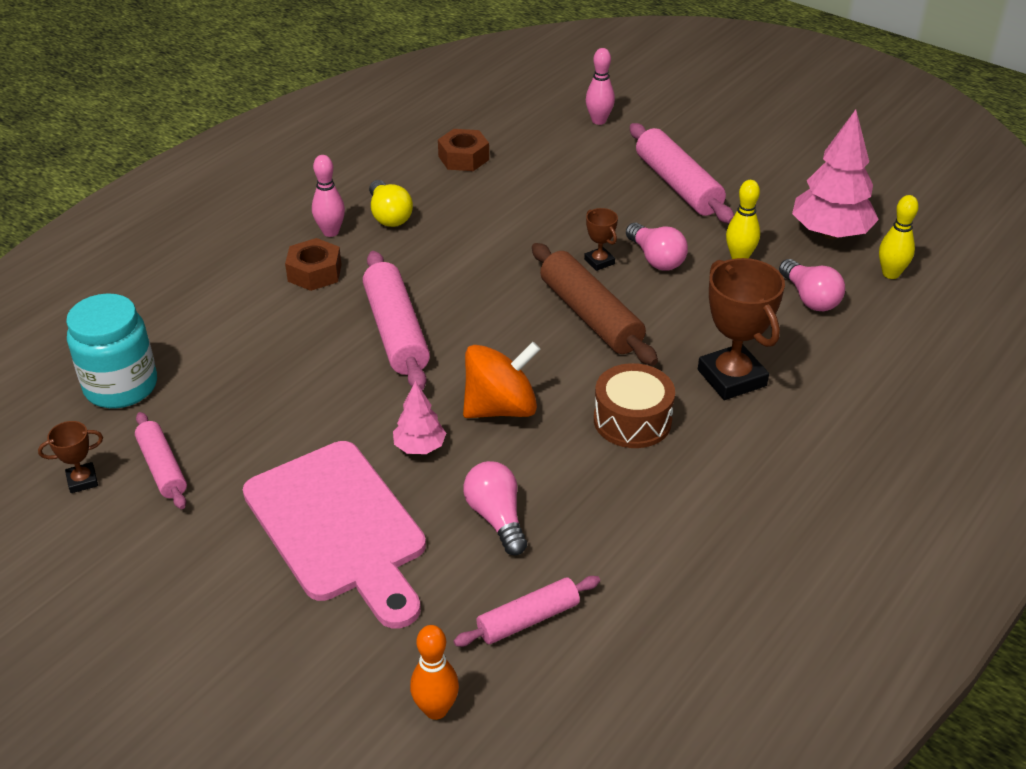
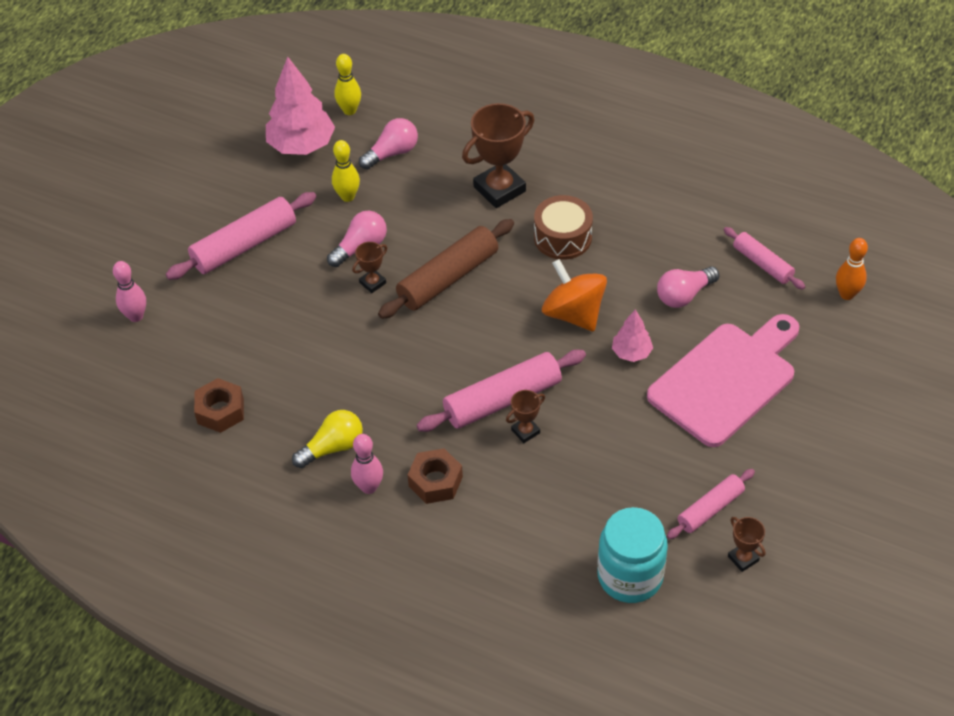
camera: 100 degrees left, 10 degrees up
none -> brown trophy [506,390,545,443]

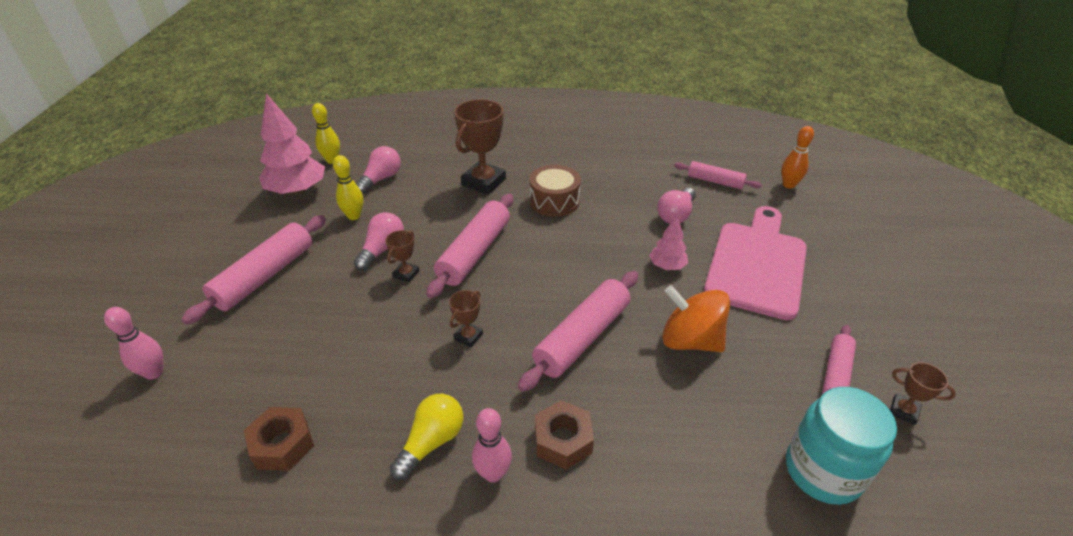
camera: 25 degrees left, 10 degrees down
brown rolling pin [378,219,514,319] -> pink rolling pin [426,194,513,298]
brown trophy [506,390,545,443] -> brown trophy moved to [449,290,483,347]
orange spinning top [542,259,607,332] -> orange spinning top moved to [662,285,730,352]

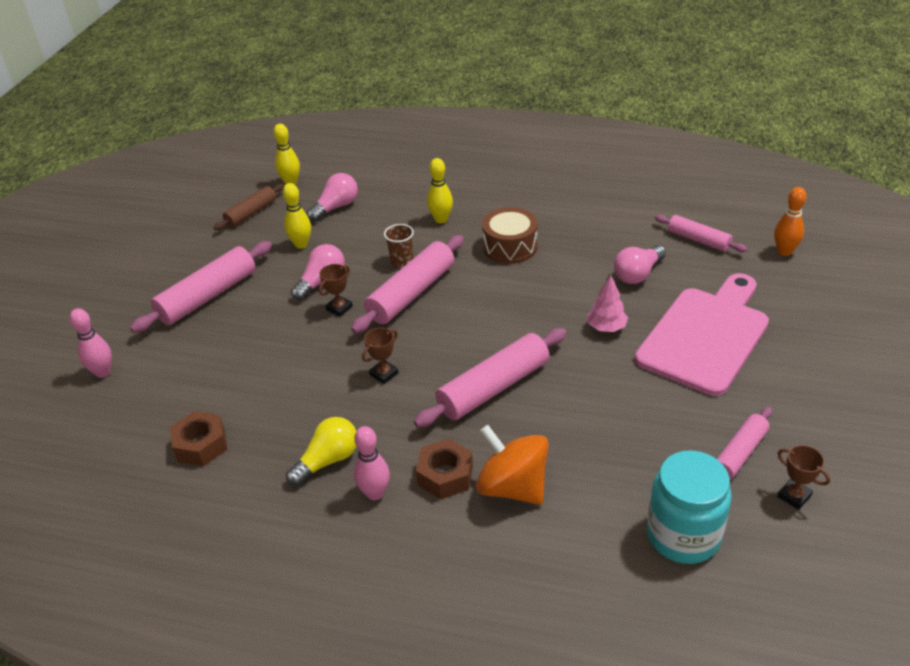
camera: 15 degrees right, 0 degrees up
pink tree [259,93,325,195] -> brown rolling pin [213,184,284,230]
brown trophy [454,99,506,195] -> yellow bowling pin [427,158,453,223]
orange spinning top [662,285,730,352] -> orange spinning top moved to [476,425,549,505]
none -> brown cup [384,224,414,268]

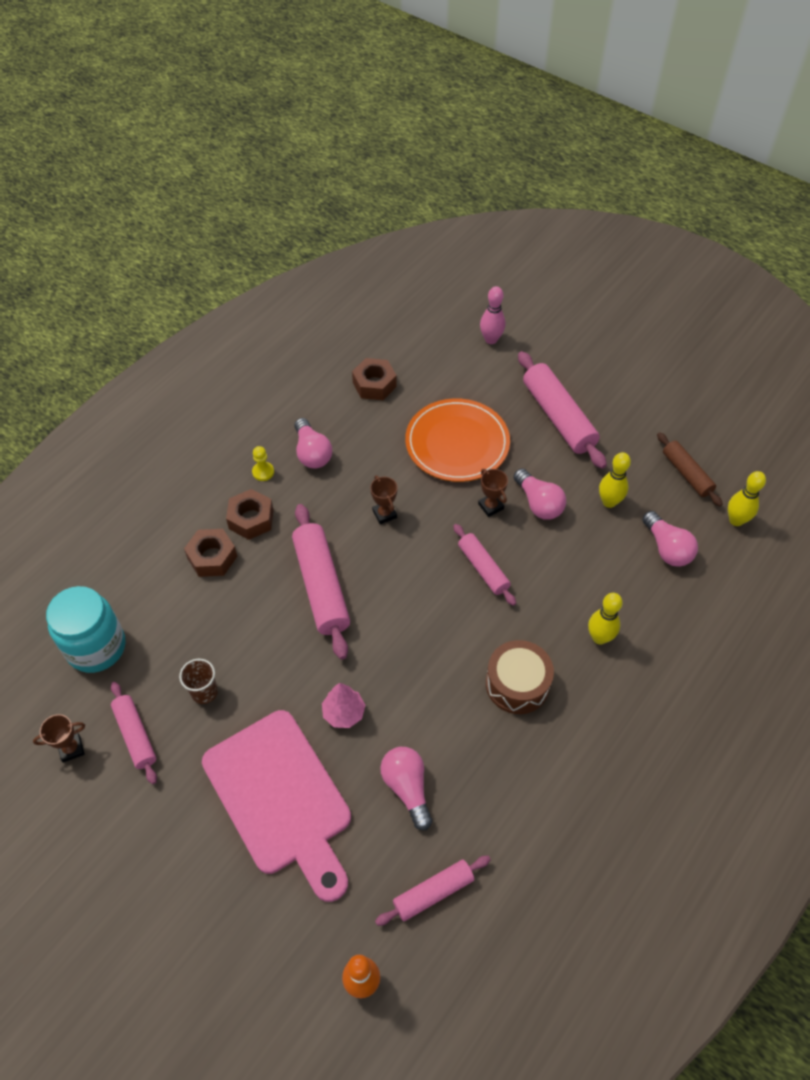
camera: 110 degrees right, 15 degrees up
yellow light bulb [286,417,357,486] -> pink light bulb [294,418,332,468]
pink rolling pin [351,235,464,334] -> pink rolling pin [453,524,516,606], size x0.60
pink bowling pin [354,426,390,500] -> yellow pawn [252,446,274,481]
brown cup [384,224,414,268] -> brown cup moved to [179,659,218,704]
orange spinning top [476,425,549,505] -> brown nut [184,529,237,577]
none -> orange plate [405,398,510,482]

